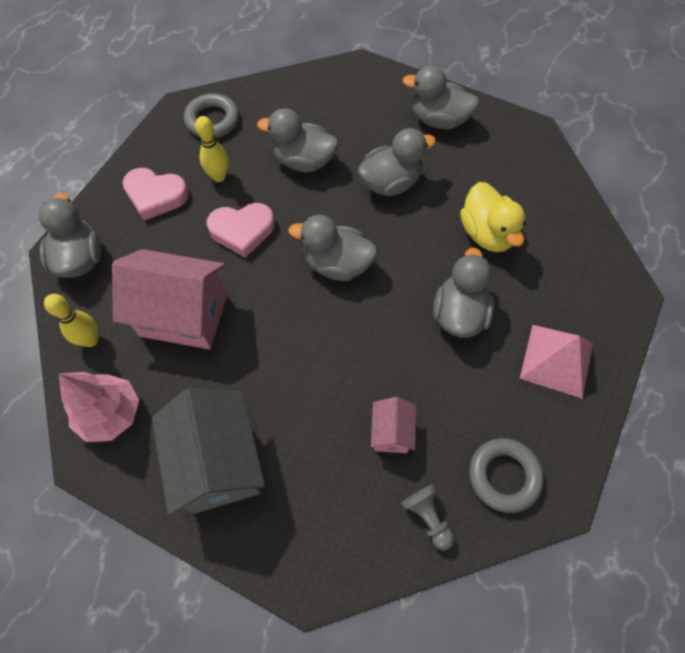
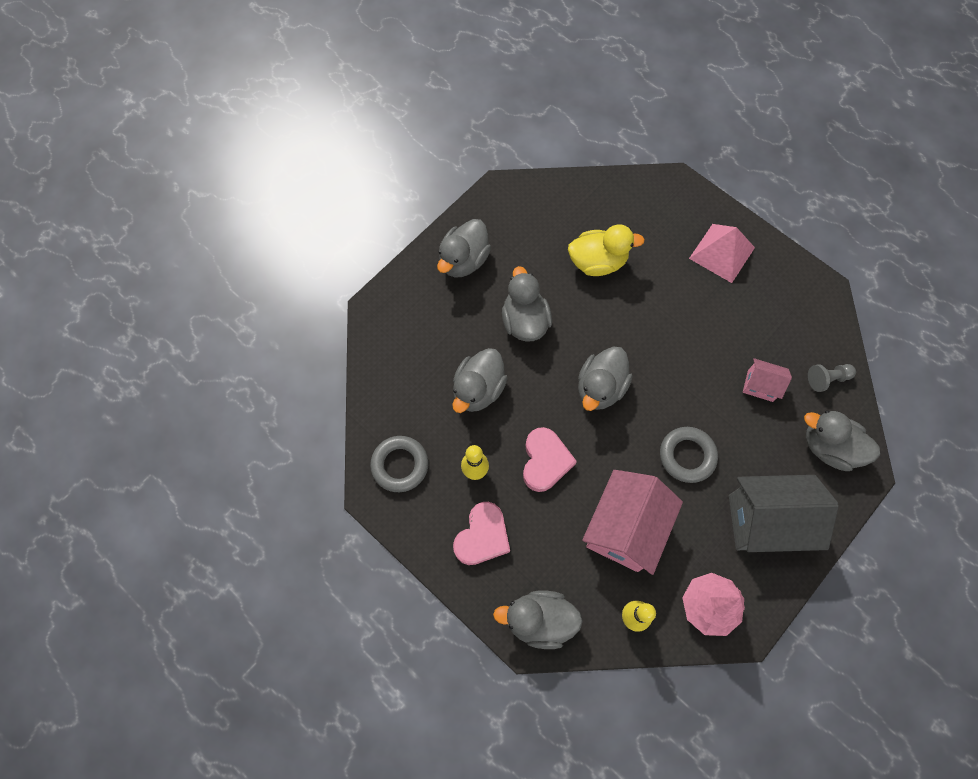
camera: 75 degrees left, 5 degrees up
grey duck [433,248,494,338] -> grey duck moved to [804,411,880,471]
grey ring [469,438,544,513] -> grey ring moved to [660,427,718,483]

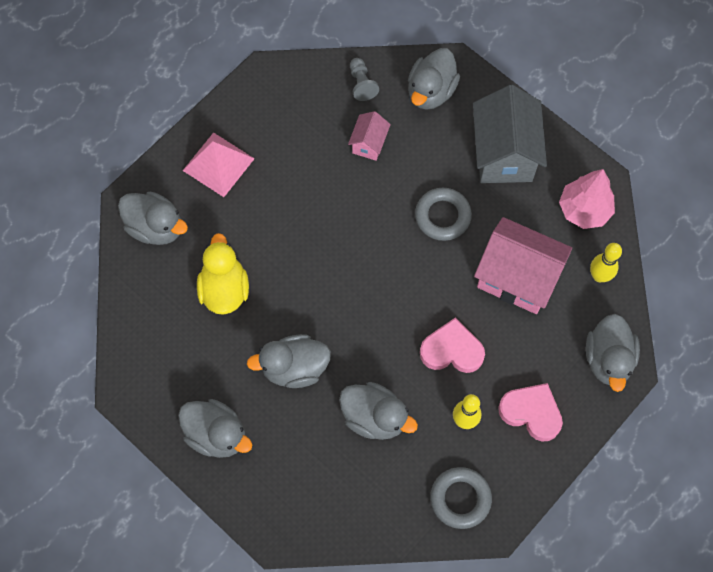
camera: 90 degrees left, 0 degrees up
grey duck [578,346,633,411] -> grey duck moved to [118,191,188,245]

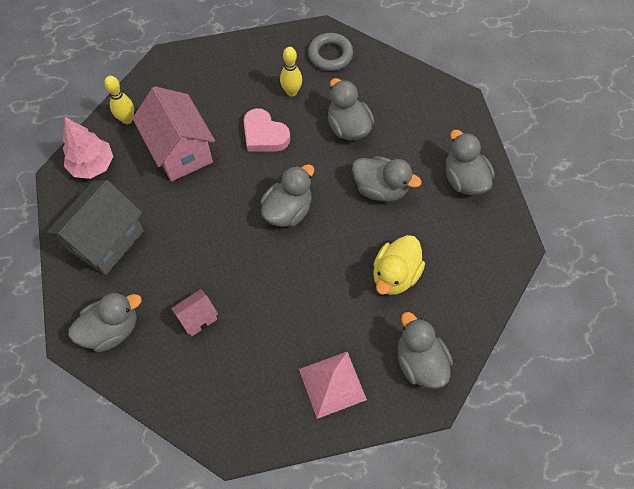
camera: 145 degrees left, 5 degrees down
grey pawn [350,58,379,101] -> none
grey ring [415,188,472,241] -> none
pink heart [498,383,563,442] -> none
grey duck [586,314,640,392] -> grey duck moved to [260,164,314,227]

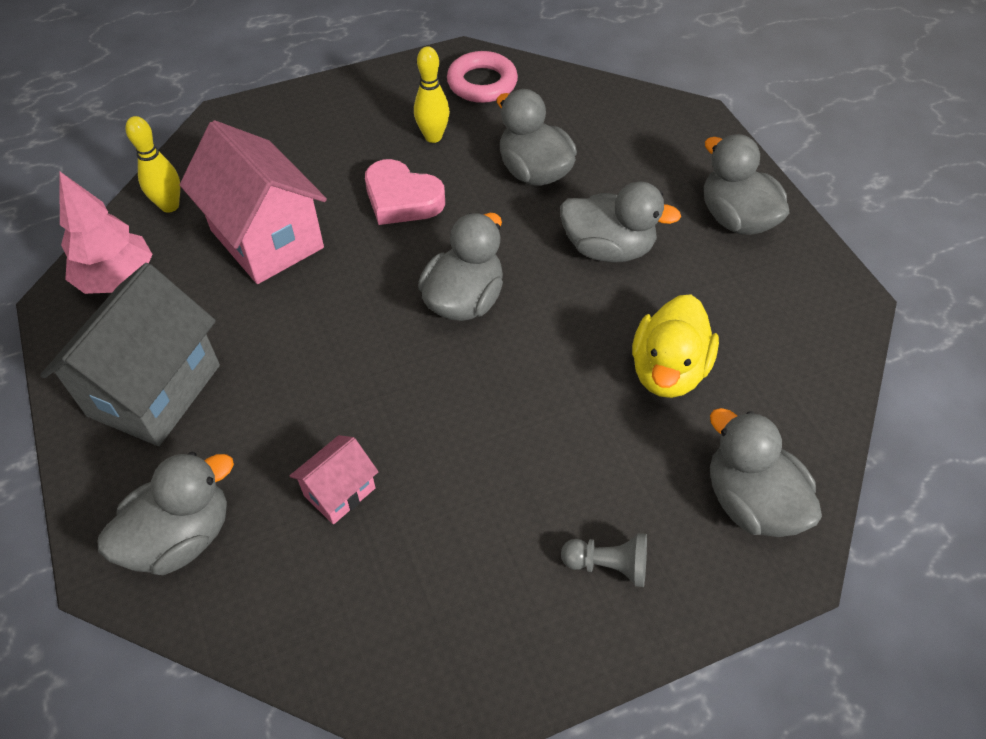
camera: 10 degrees left, 10 degrees down
pink pyramid [299,352,367,419] -> grey pawn [561,533,647,587]
grey ring [308,33,353,71] -> pink ring [447,51,518,103]

